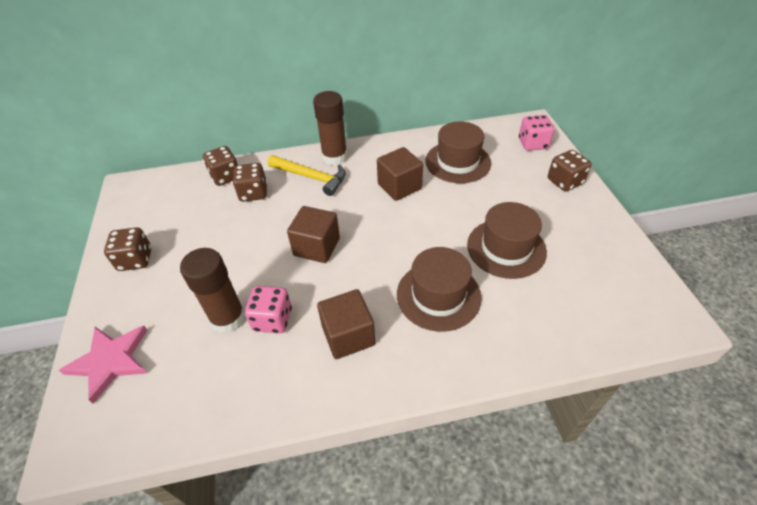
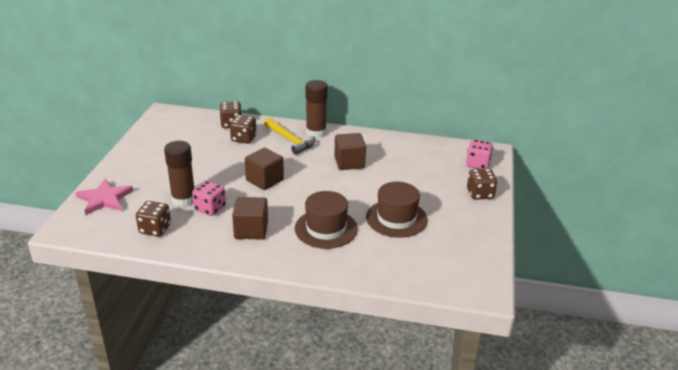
camera: 20 degrees right, 15 degrees down
brown dice [104,227,151,271] -> brown dice moved to [136,201,171,237]
brown hat [425,121,491,183] -> none

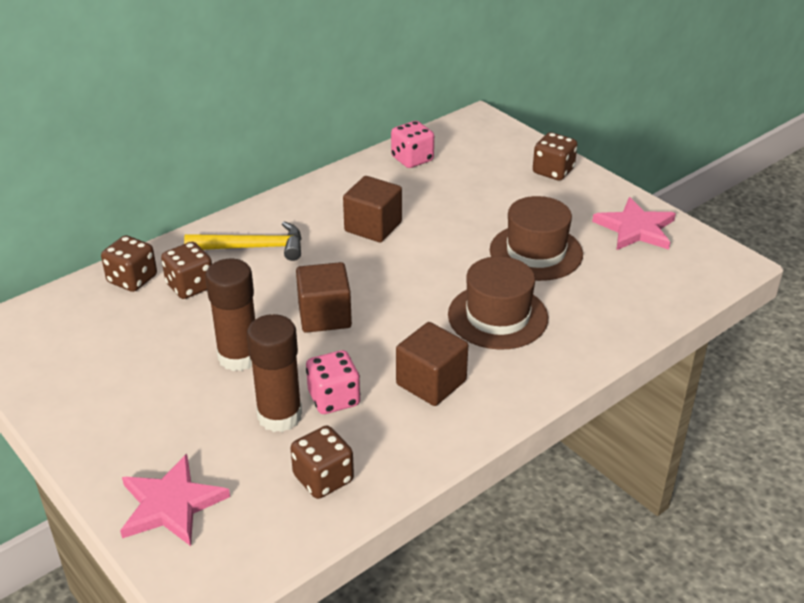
camera: 50 degrees left, 5 degrees up
brown glue stick [305,80,328,138] -> brown glue stick moved to [205,258,255,371]
pink dice [466,139,493,169] -> pink dice moved to [391,121,434,168]
none -> pink star [592,197,676,250]

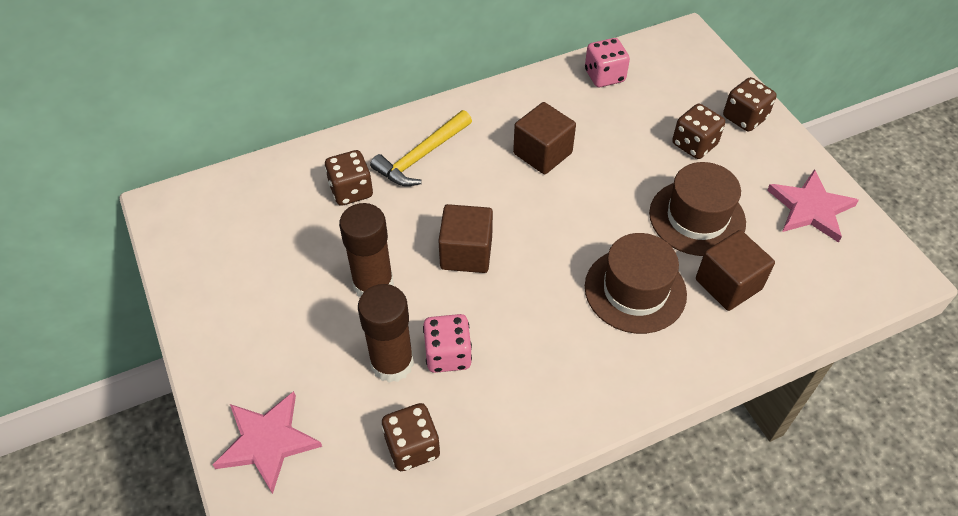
camera: 15 degrees right, 15 degrees up
brown dice [101,235,157,292] -> brown dice moved to [672,104,725,159]
yellow hammer [184,221,302,261] -> yellow hammer turned 120 degrees clockwise [370,110,472,186]
brown cube [396,322,468,406] -> brown cube moved to [696,230,775,311]

